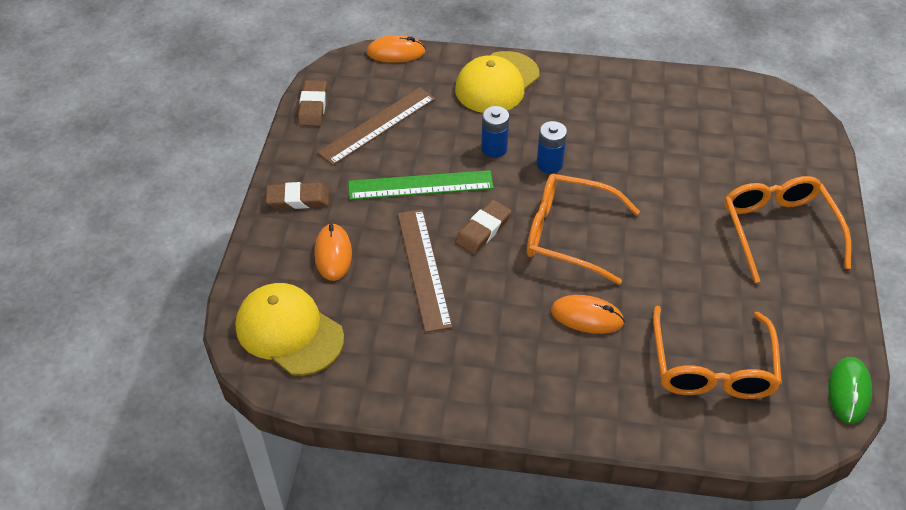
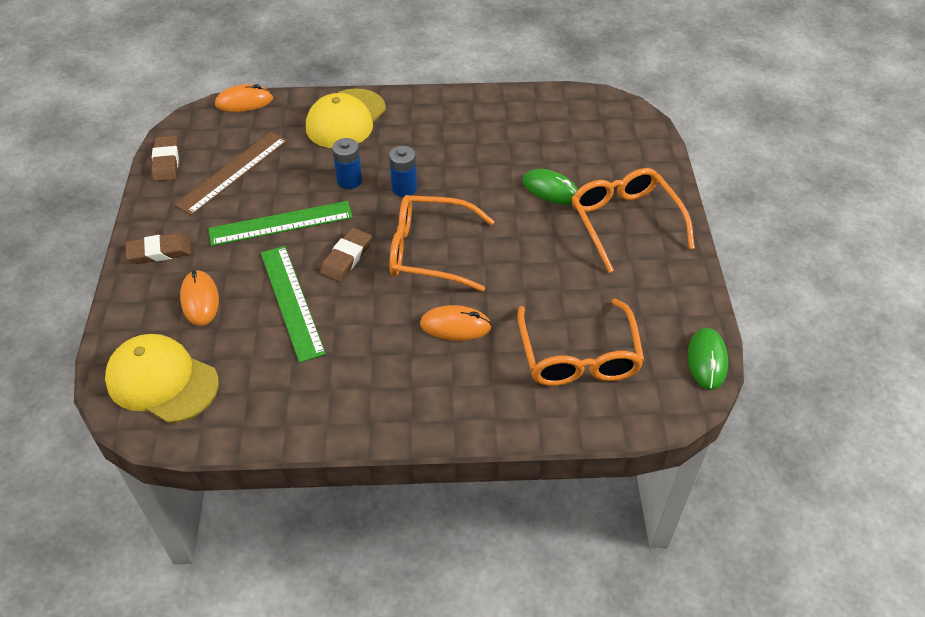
camera: 10 degrees left, 0 degrees up
brown ruler [398,209,452,333] -> green ruler [261,246,326,363]
none -> green mouse [522,169,578,205]

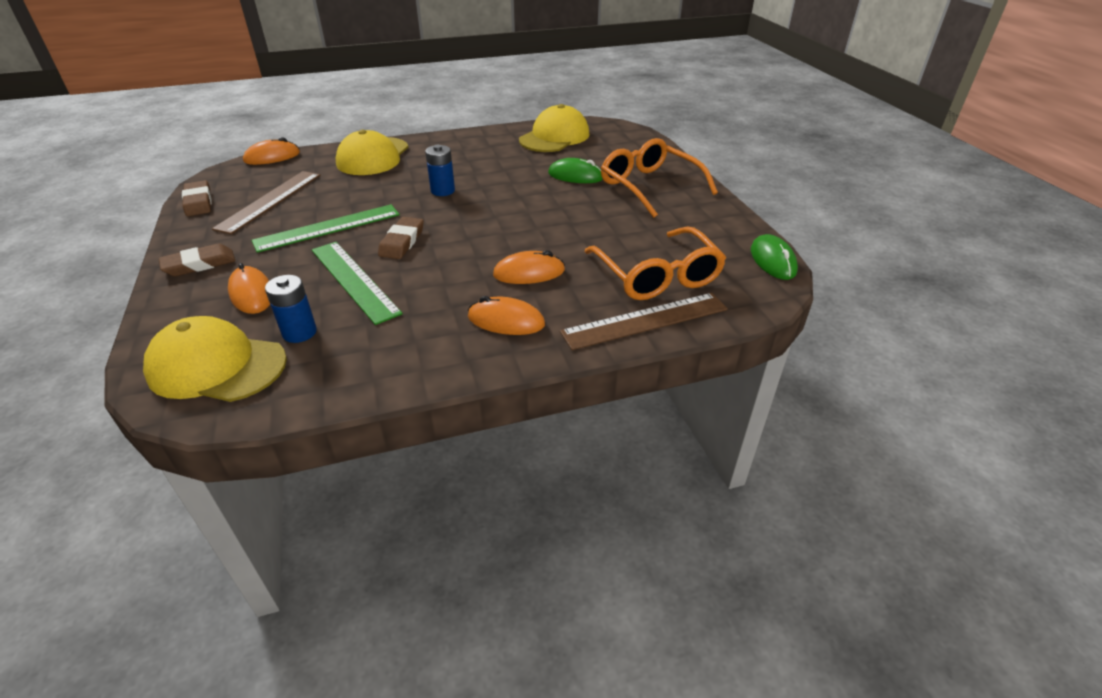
camera: 15 degrees left, 10 degrees down
blue battery [332,138,362,189] -> blue battery moved to [265,275,317,343]
orange glasses [389,195,495,292] -> none
none -> orange mouse [468,296,545,335]
none -> yellow cap [519,104,589,152]
none -> brown ruler [560,293,728,350]

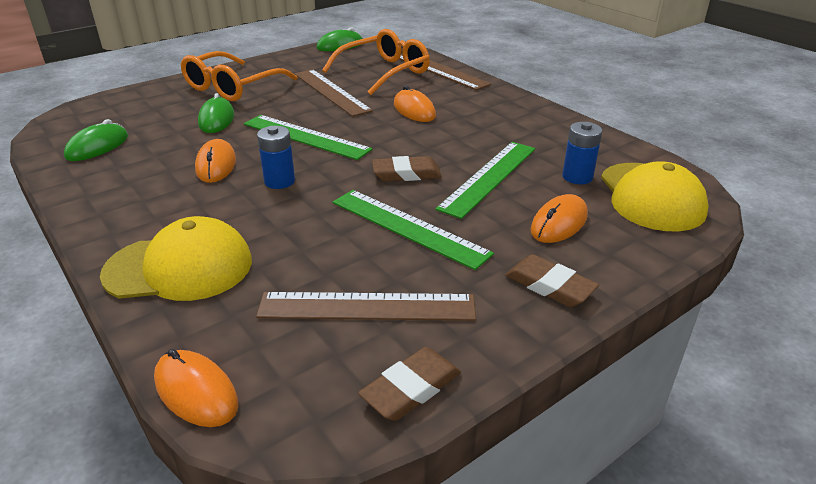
camera: 110 degrees left, 5 degrees down
orange mouse [468,296,545,335] -> orange mouse moved to [195,139,236,183]
yellow cap [519,104,589,152] -> green mouse [64,119,128,161]
none -> green ruler [244,115,373,160]
none -> brown ruler [294,69,373,117]

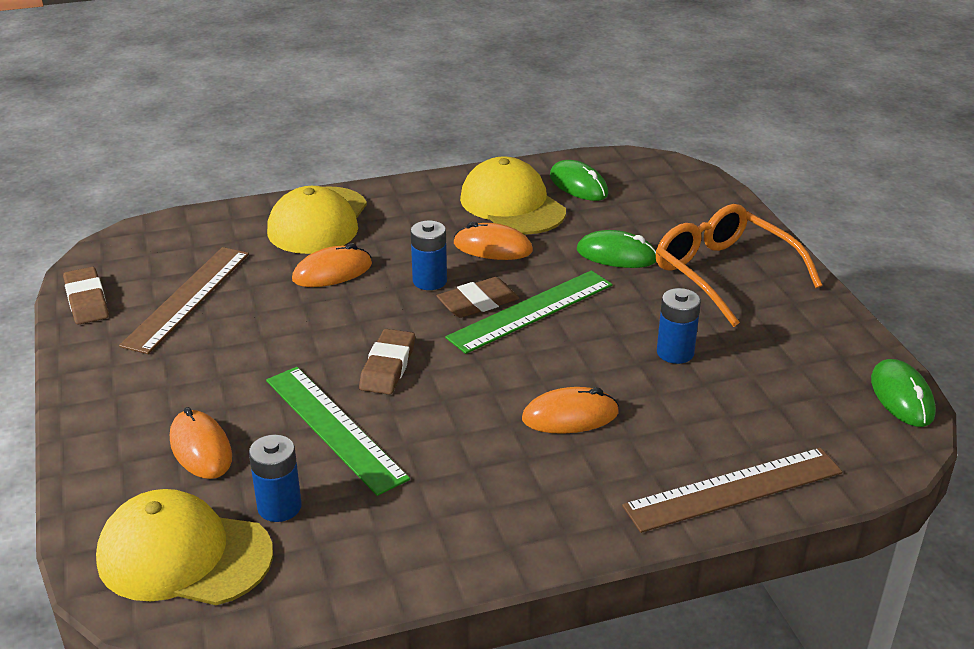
camera: 110 degrees right, 0 degrees up
orange mouse [154,349,238,427] -> orange mouse moved to [292,243,372,287]
brown ruler [294,69,373,117] -> blue battery [657,288,701,364]
orange glasses [322,29,430,95] -> none
green ruler [333,190,494,270] -> none
brown eraser [505,254,599,307] -> brown eraser moved to [436,277,519,318]
none -> yellow cap [460,156,566,235]

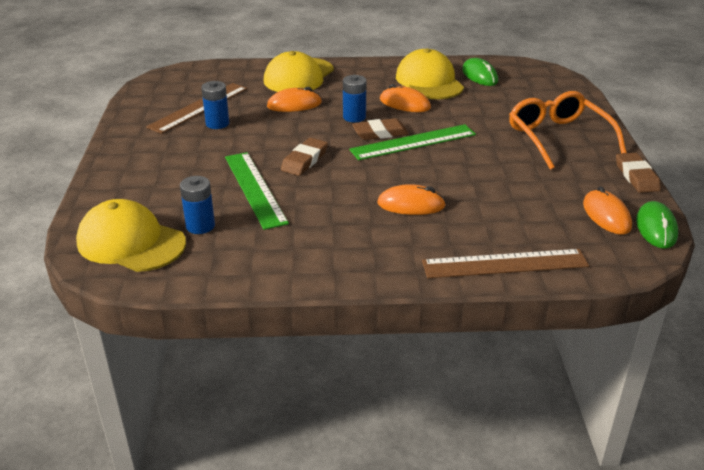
camera: 15 degrees right, 0 degrees up
brown eraser [63,267,109,325] -> brown eraser moved to [616,153,661,193]
orange mouse [170,407,232,479] -> orange mouse moved to [583,186,632,235]
green mouse [577,230,656,268] -> none
blue battery [657,288,701,364] -> blue battery moved to [201,81,229,129]

